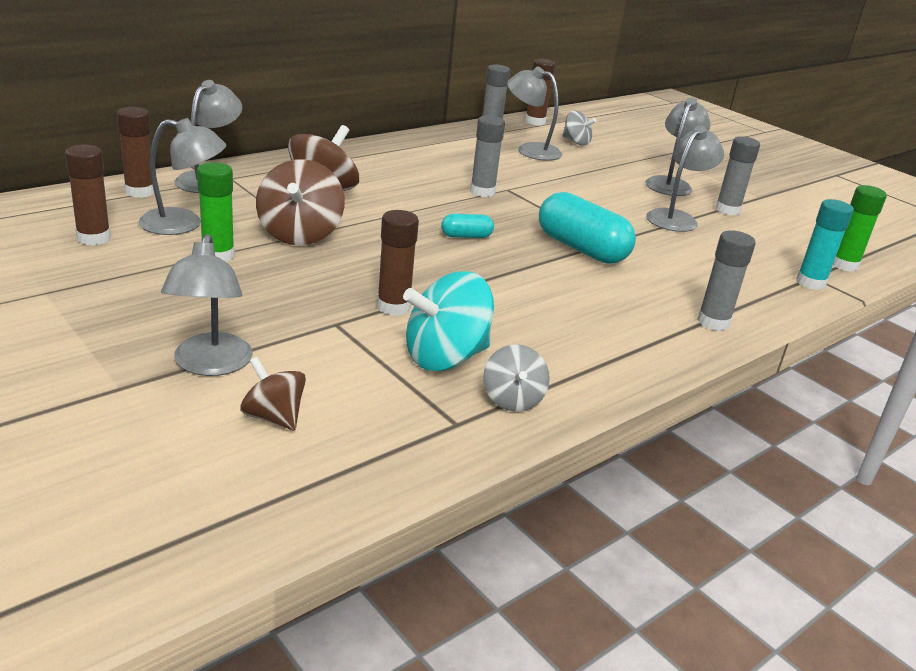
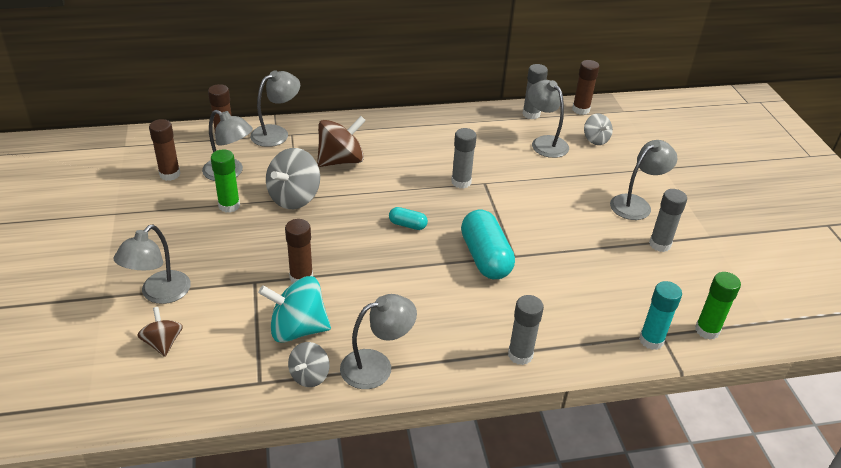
camera: 30 degrees right, 10 degrees up
brown spinning top [256,159,345,245] -> grey spinning top [266,148,320,209]
grey lamp [646,125,724,232] -> grey lamp moved to [340,294,417,389]

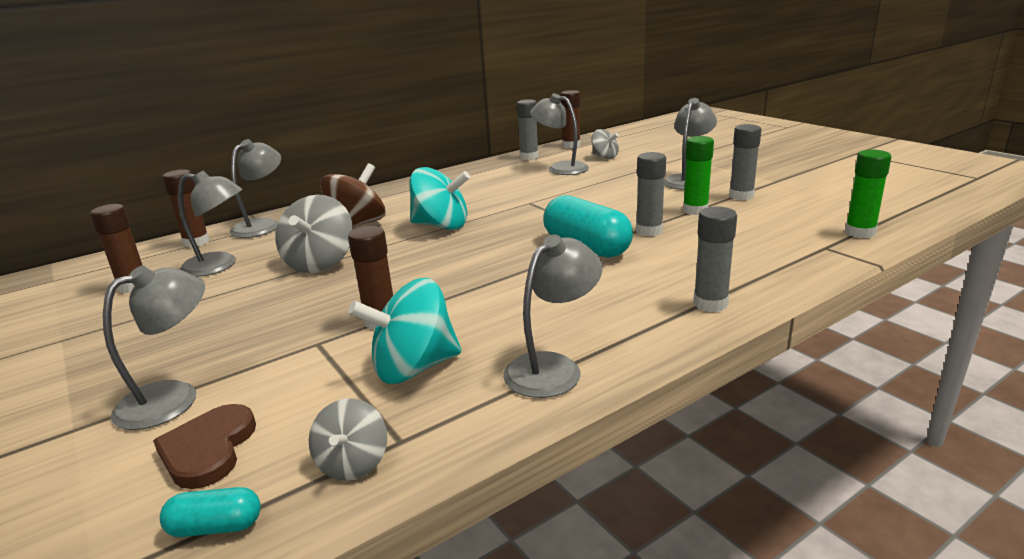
camera: 20 degrees left, 15 degrees down
grey lamp [113,225,191,304] -> grey lamp turned 135 degrees counterclockwise [103,265,205,430]
brown spinning top [137,307,183,357] -> brown heart [153,404,256,489]
green glue stick [211,149,240,213] -> green glue stick moved to [683,136,714,215]
grey spinning top [288,342,330,387] -> grey spinning top moved to [309,398,387,481]
turquoise capsule [389,207,428,230] -> turquoise capsule moved to [160,487,261,537]
grey glue stick [451,128,477,188] -> grey glue stick moved to [636,152,666,236]
turquoise glue stick [639,281,682,350] -> none
none -> turquoise spinning top [409,167,470,230]

